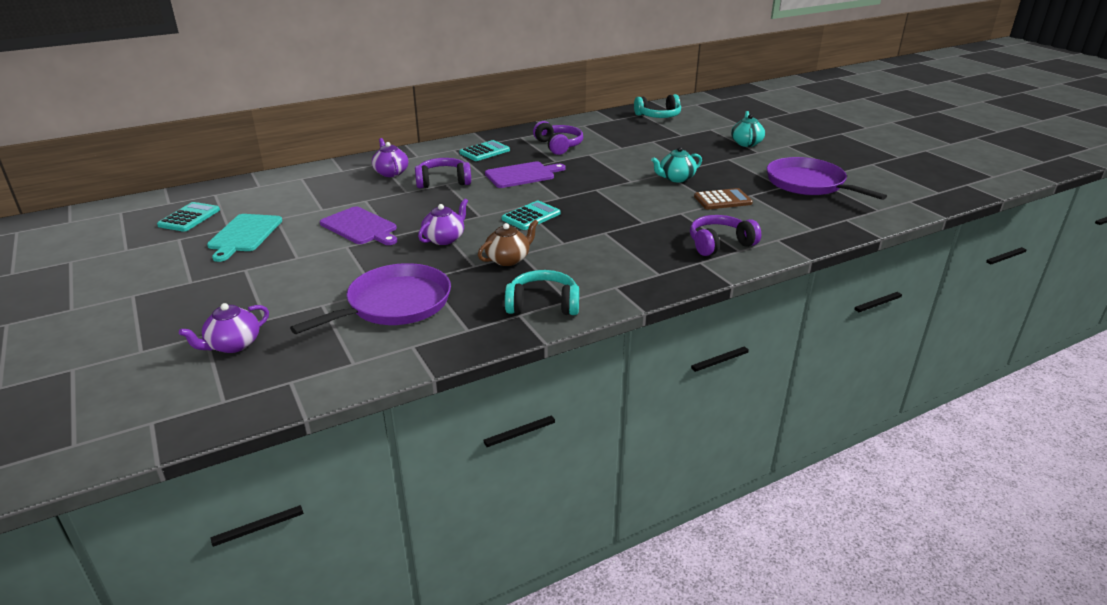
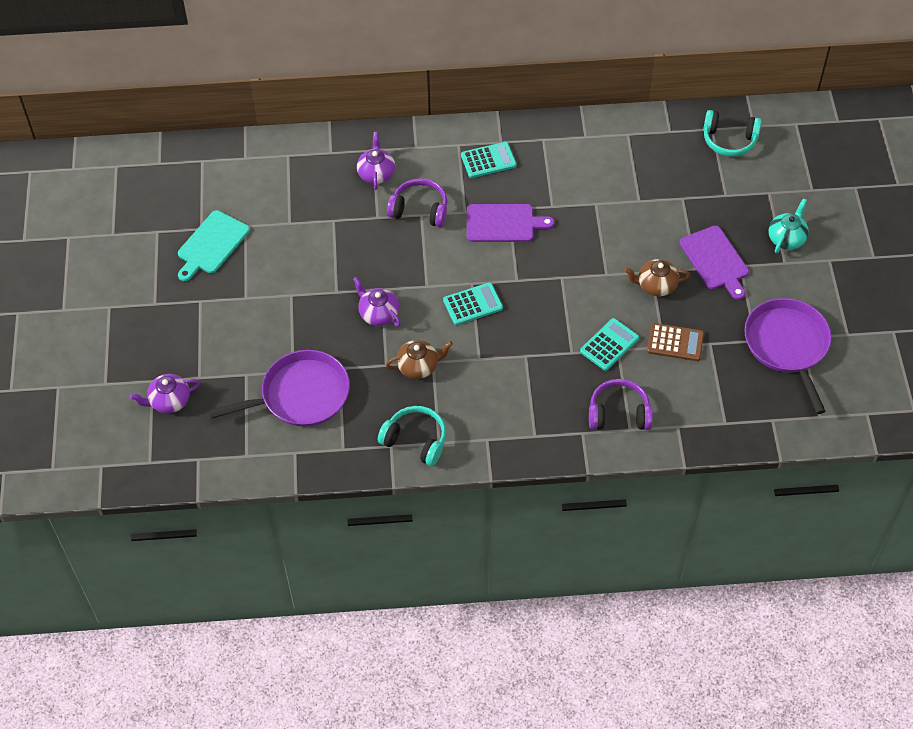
camera: 25 degrees right, 25 degrees up
turquoise calculator [157,202,220,232] -> turquoise calculator moved to [580,318,639,371]
purple cutting board [320,206,397,245] -> purple cutting board moved to [679,226,749,300]
purple teapot [418,199,468,245] -> purple teapot turned 105 degrees counterclockwise [353,277,401,326]
purple headphones [533,121,583,155] -> none
turquoise teapot [651,147,702,182] -> brown teapot [624,259,690,296]

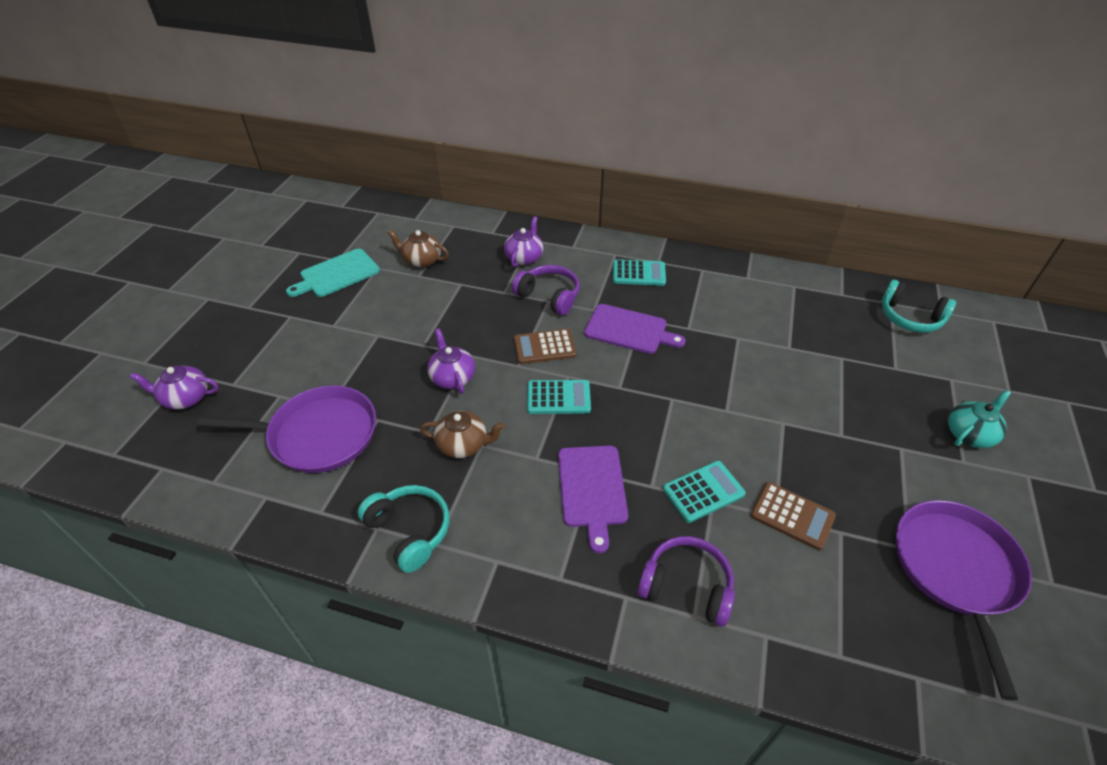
camera: 20 degrees right, 10 degrees down
brown teapot [624,259,690,296] -> brown teapot moved to [387,230,449,267]
purple cutting board [679,226,749,300] -> purple cutting board moved to [558,446,628,553]
none -> brown calculator [514,329,577,364]

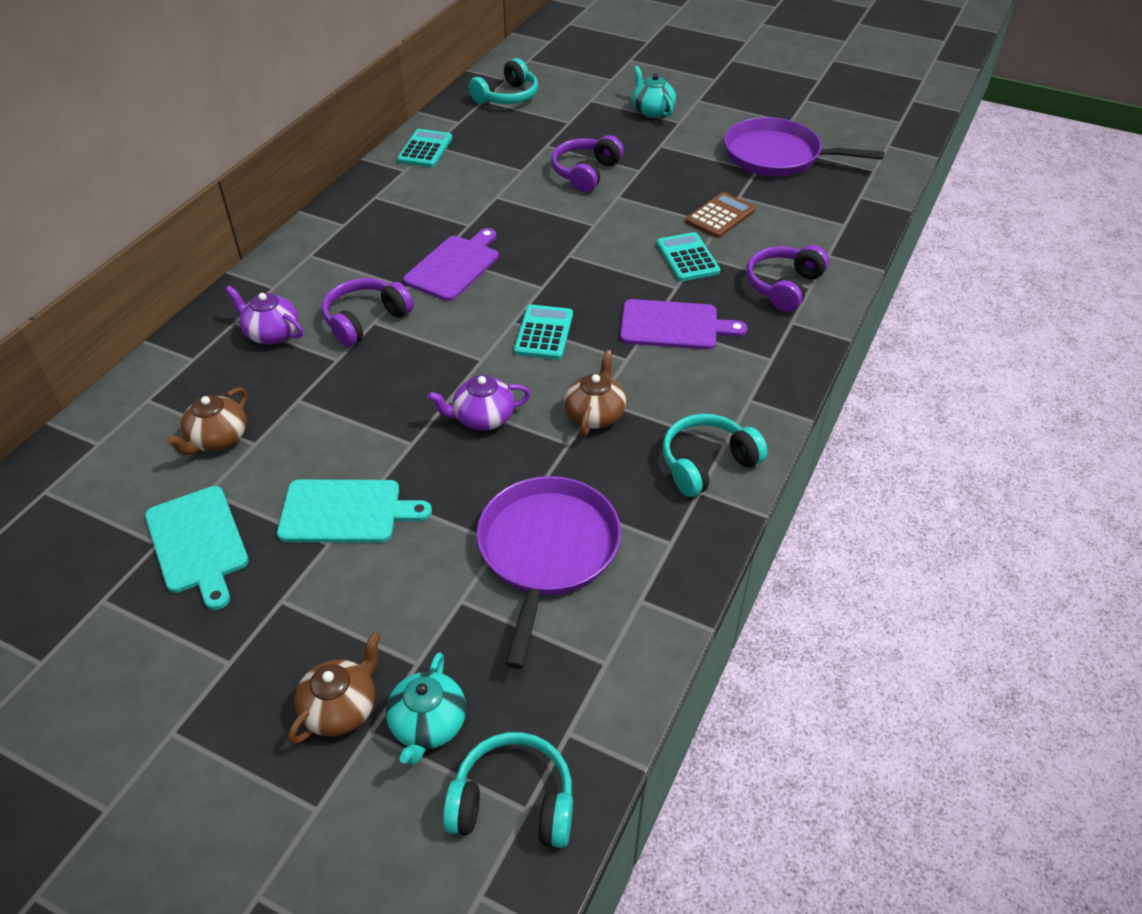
camera: 80 degrees left, 0 degrees up
purple teapot [130,365,219,409] -> turquoise teapot [386,652,466,765]
brown calculator [514,329,577,364] -> none
turquoise calculator [613,259,666,286] -> turquoise calculator moved to [397,129,452,167]
none -> turquoise cutting board [277,479,432,543]
none -> brown teapot [288,633,381,744]
none -> turquoise headphones [443,732,573,848]
none -> purple headphones [551,135,624,192]

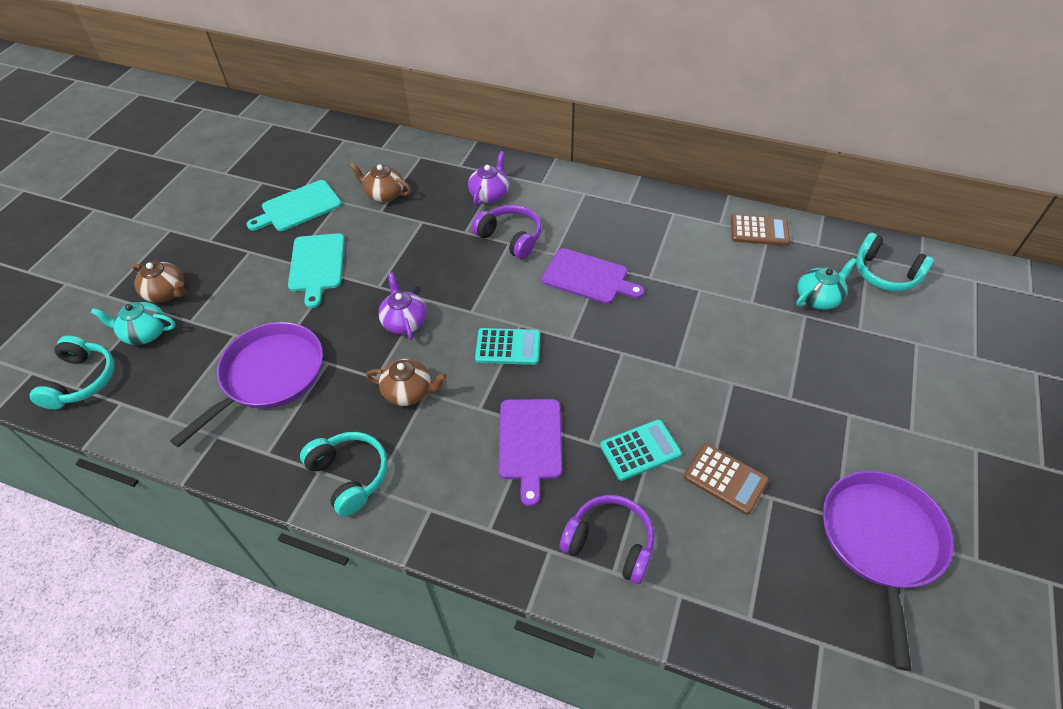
camera: 85 degrees right, 5 degrees up
turquoise calculator [397,129,452,167] -> brown calculator [731,214,790,246]
purple pan [477,476,621,669] -> purple pan turned 60 degrees counterclockwise [170,322,323,447]
purple headphones [551,135,624,192] -> none
turquoise teapot [632,66,676,118] -> turquoise teapot moved to [796,258,857,310]

